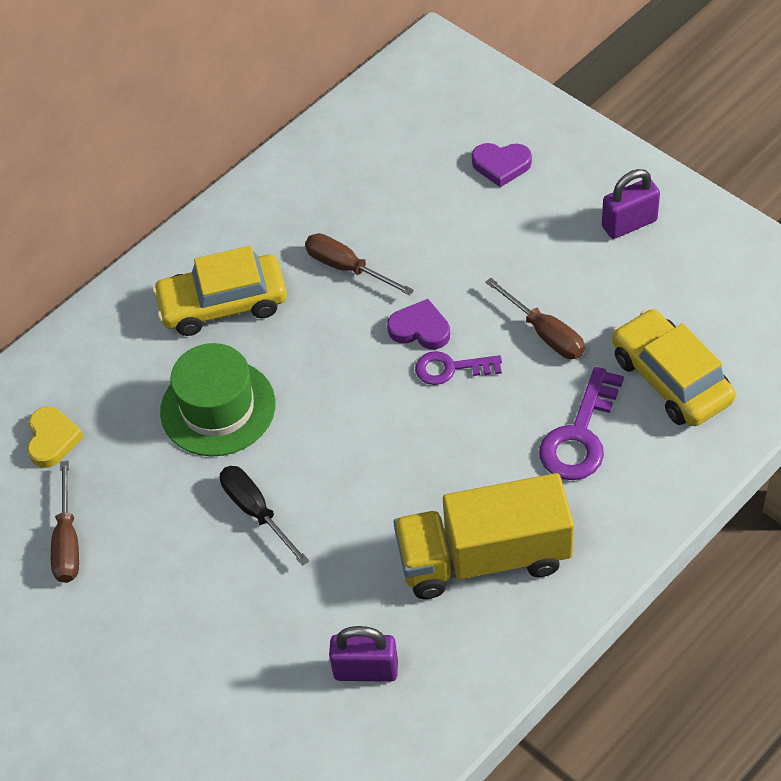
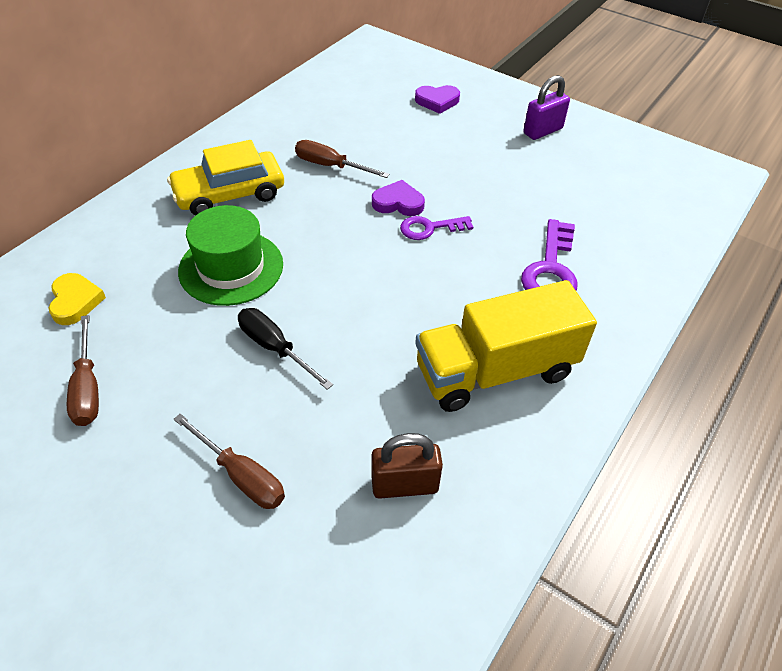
camera: 15 degrees left, 5 degrees down
purple padlock [329,626,398,682] -> brown padlock [372,433,443,499]
brown screwdriver [485,278,585,359] -> brown screwdriver moved to [174,414,285,509]
yellow car [612,309,736,426] -> none

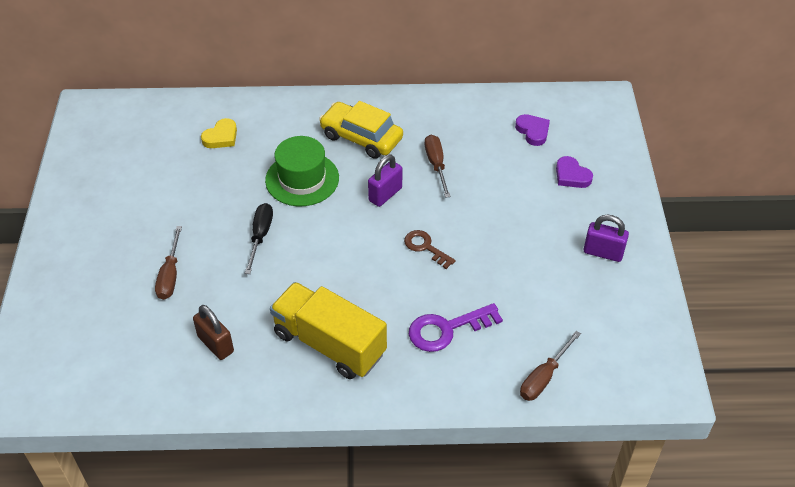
camera: 55 degrees right, 0 degrees up
brown screwdriver [67,315,99,426] -> brown screwdriver moved to [520,331,581,401]
purple heart [372,180,425,216] -> purple heart moved to [515,114,550,146]
purple key [400,216,473,240] -> brown key [404,230,456,269]
none -> purple padlock [368,154,402,207]

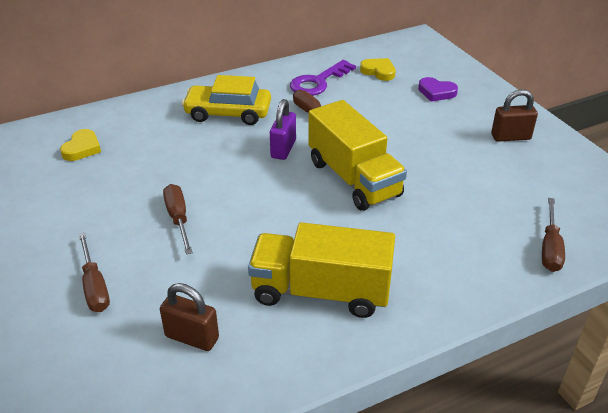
camera: 25 degrees left, 10 degrees down
black screwdriver [245,203,273,274] -> brown screwdriver [163,184,192,254]
green hat [265,136,339,206] -> none
brown key [404,230,456,269] -> yellow truck [308,100,407,211]
purple key [409,303,503,352] -> purple key moved to [290,60,356,96]
purple heart [515,114,550,146] -> yellow heart [360,58,396,81]
purple padlock [584,215,629,262] -> brown padlock [491,89,538,142]

